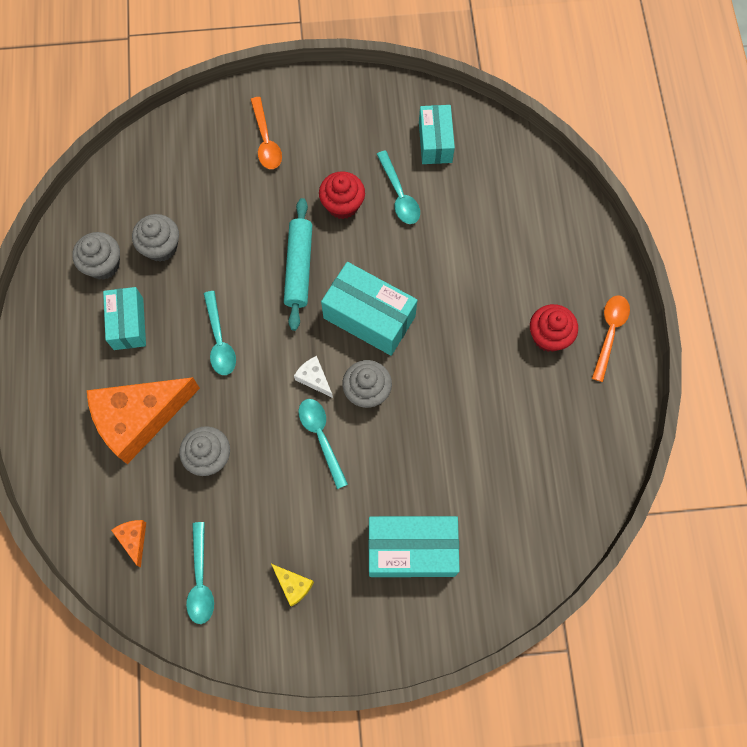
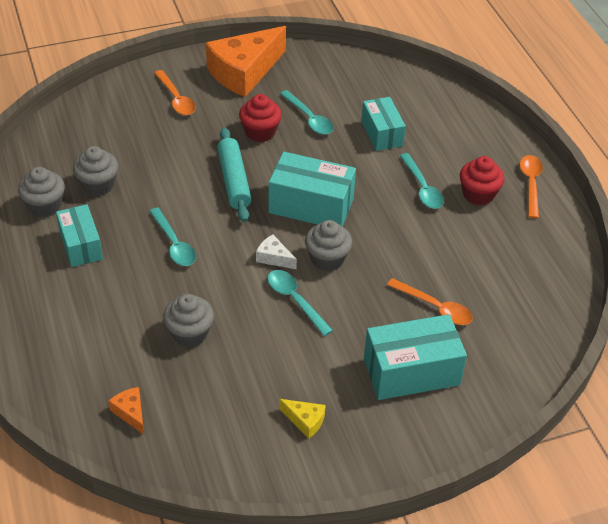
camera: 15 degrees left, 25 degrees down
orange cheese [87,377,200,464] -> orange cheese moved to [206,26,286,97]
turquoise spoon [186,522,214,624] -> turquoise spoon moved to [400,153,444,209]
turquoise box [419,105,455,164] -> turquoise box moved to [361,97,406,151]
none -> orange spoon [387,278,473,325]

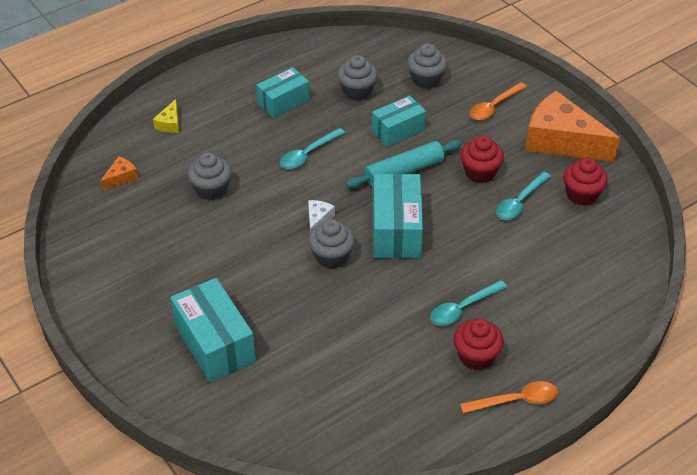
camera: 75 degrees right, 0 degrees up
grey cupcake [18,167,65,217] -> grey cupcake moved to [407,43,447,89]
turquoise spoon [268,270,333,336] -> none
yellow cheese [279,399,326,439] -> yellow cheese moved to [153,99,179,133]
turquoise box [361,97,406,151] -> turquoise box moved to [372,95,426,147]
orange spoon [387,278,473,325] -> none
none -> red cupcake [563,158,608,206]

